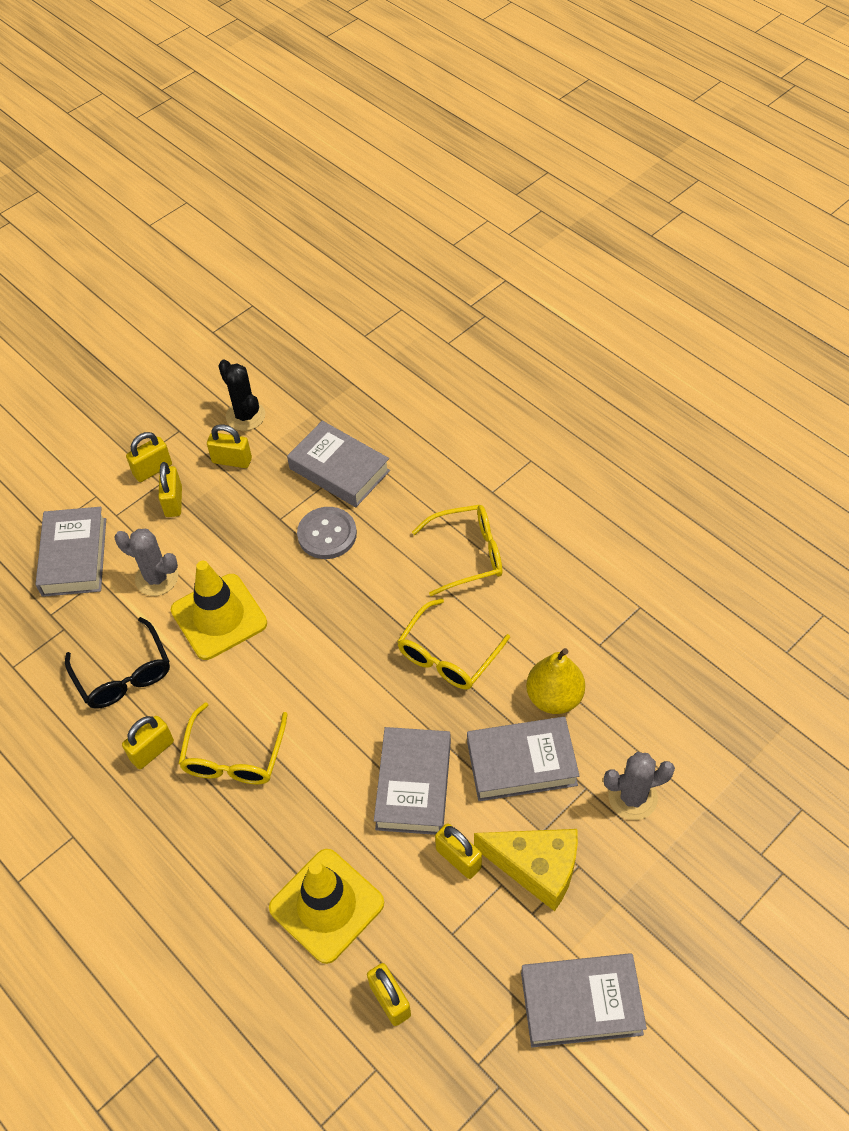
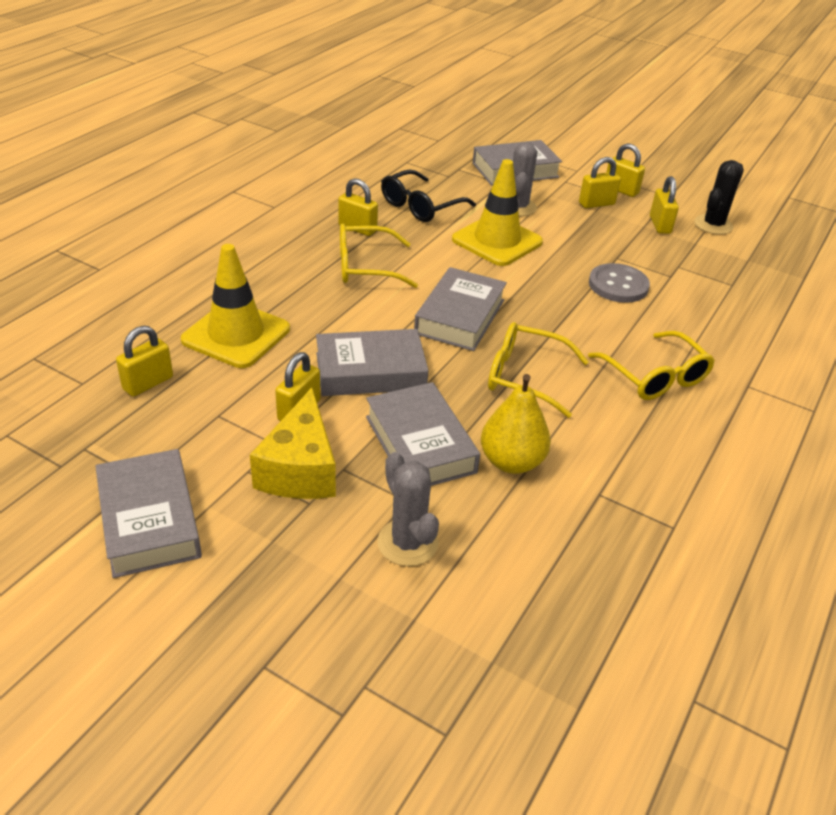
camera: 70 degrees right, 15 degrees down
grey book [287,421,390,507] -> grey book moved to [414,267,507,351]

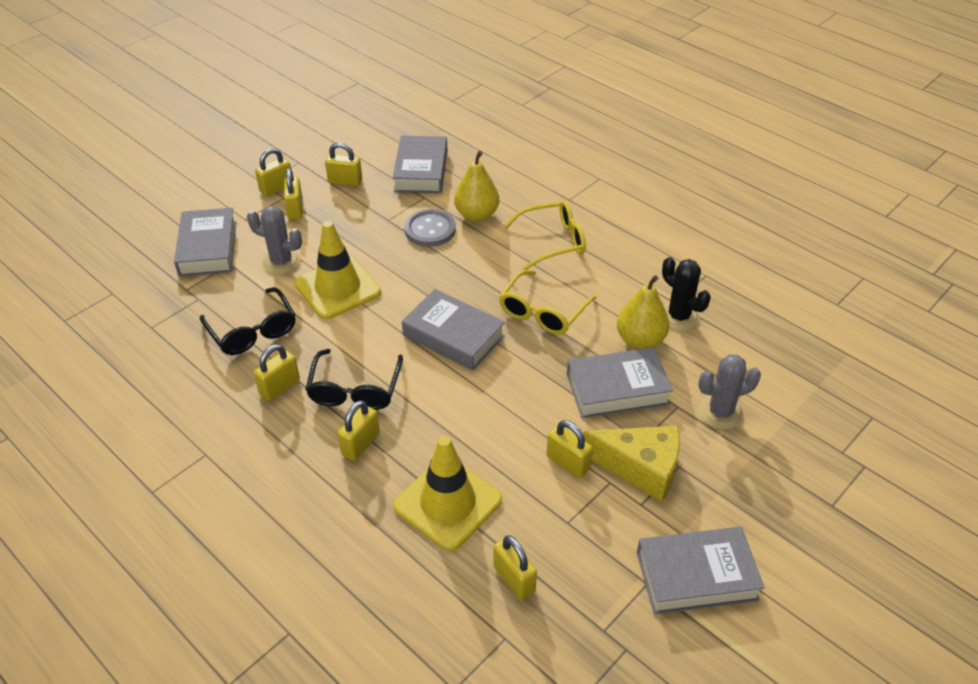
camera: 75 degrees left, 5 degrees up
grey book [316,329,429,396] -> grey book moved to [392,136,448,193]
yellow glasses [340,224,418,288] -> black glasses [305,349,403,410]
black cactus [694,160,744,235] -> black cactus moved to [662,257,711,331]
none -> yellow padlock [338,400,380,461]
none -> yellow pear [454,151,499,222]

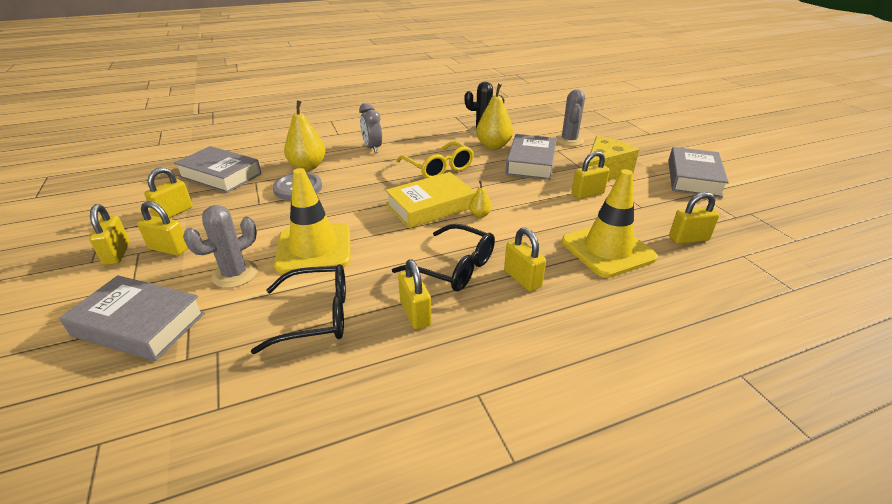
camera: 65 degrees left, 10 degrees down
grey book [402,289,505,370] -> yellow book [385,172,476,228]
yellow glasses [504,200,586,270] -> grey clock [359,103,382,153]
none -> yellow pear [469,181,492,218]

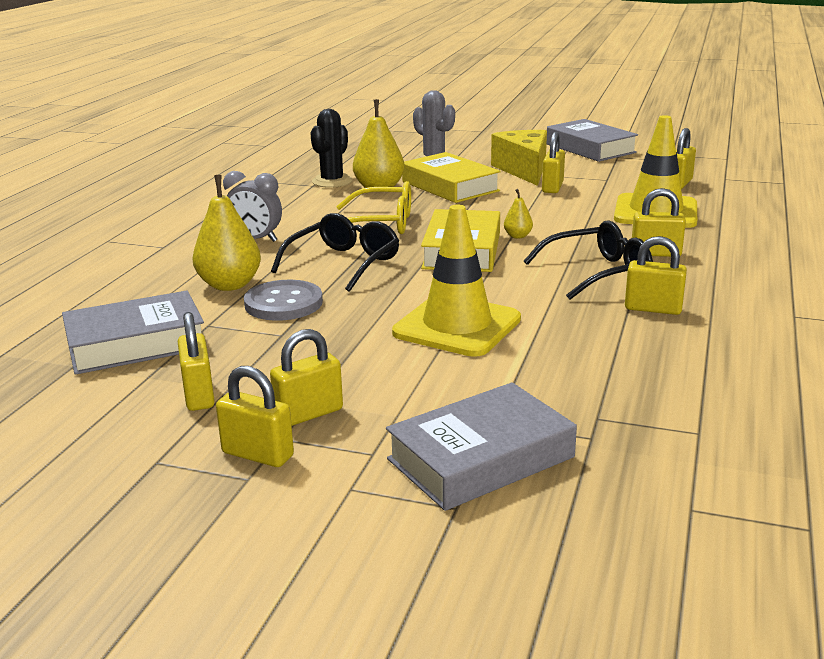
camera: 50 degrees left, 10 degrees down
grey cactus [183,205,258,288] -> none
black glasses [251,264,346,354] -> black glasses moved to [271,213,399,292]
grey book [505,134,557,180] -> yellow book [402,152,501,203]

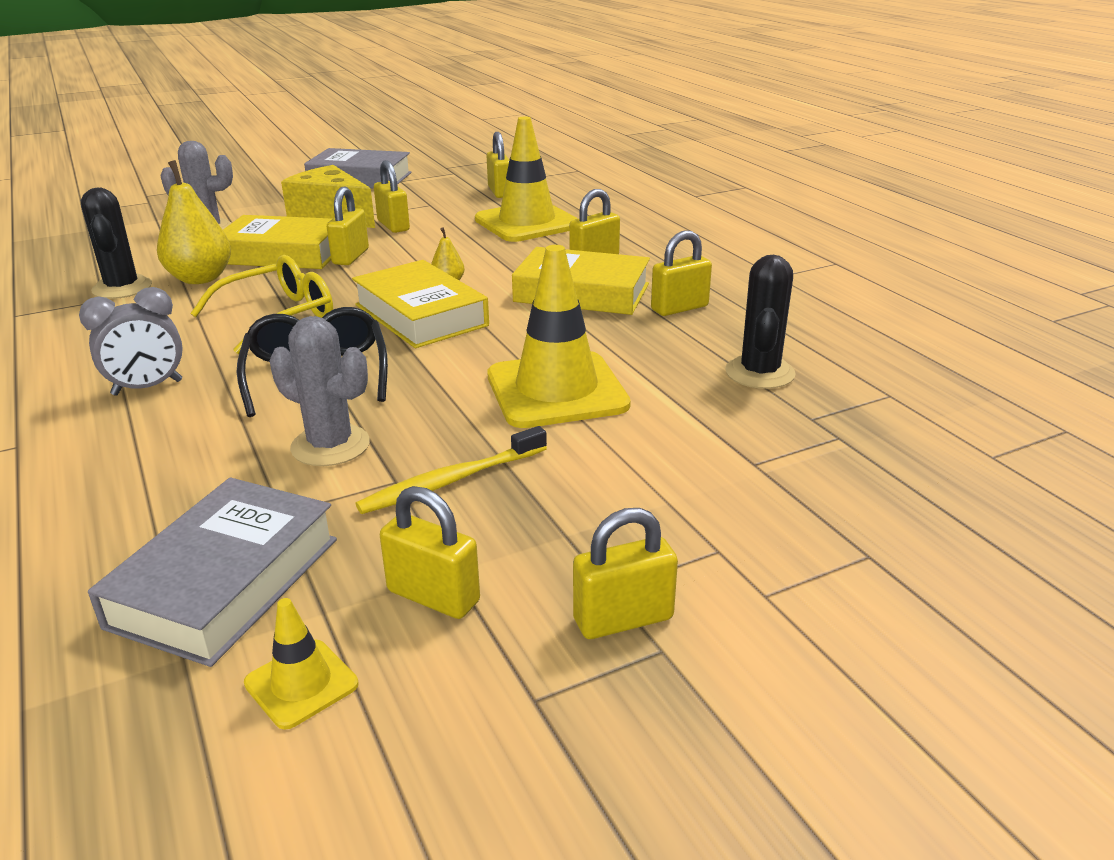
camera: 45 degrees left, 5 degrees up
yellow pear [192,175,261,291] -> none
grey button [244,280,323,321] -> grey cactus [270,316,370,466]
yellow padlock [270,329,343,426] -> yellow padlock moved to [327,187,369,265]
grey book [386,382,577,511] -> none
black glasses [524,220,653,300] -> yellow book [512,247,650,315]
none -> yellow traffic cone [244,598,358,730]
none -> yellow toothbrush [356,426,547,514]
none -> black cactus [725,255,796,389]

